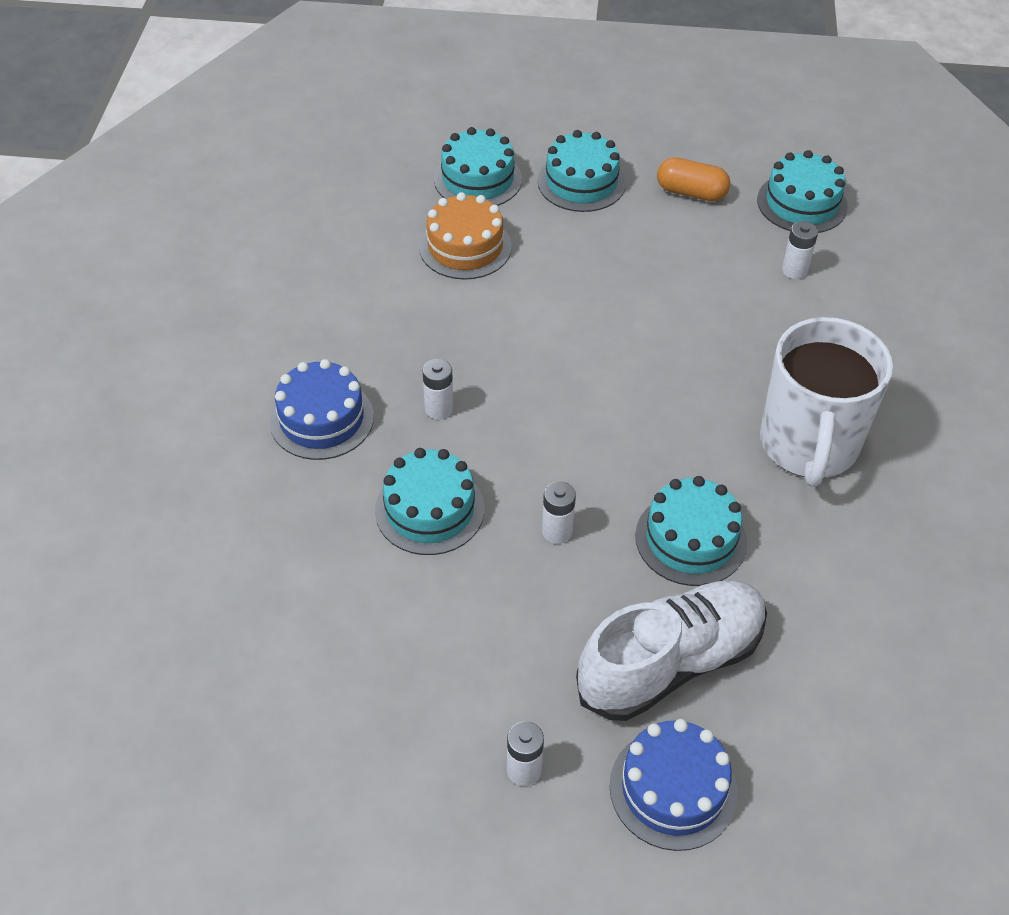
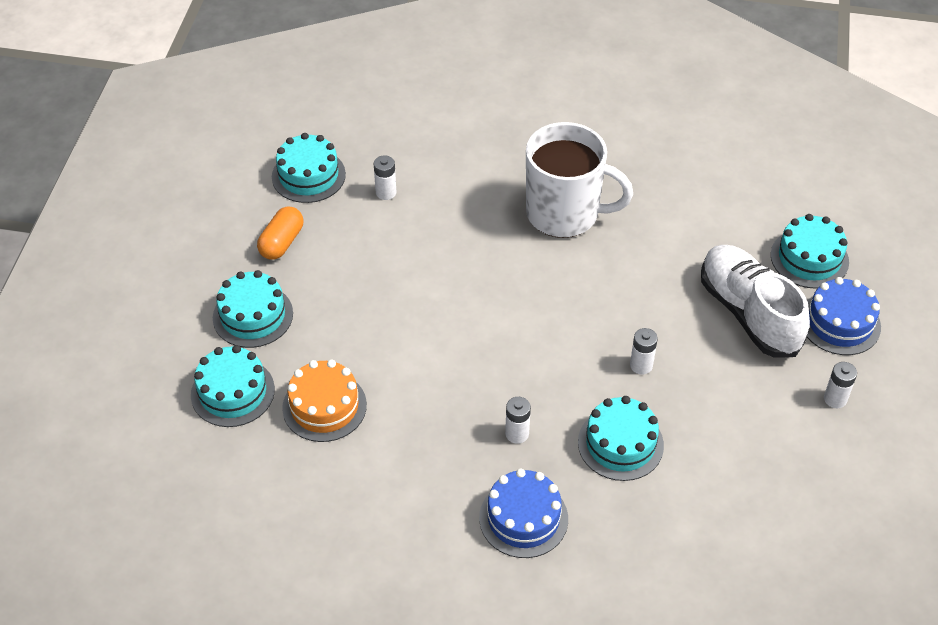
camera: 85 degrees left, 0 degrees up
turquoise cake [635,476,747,586] -> turquoise cake moved to [771,214,849,289]

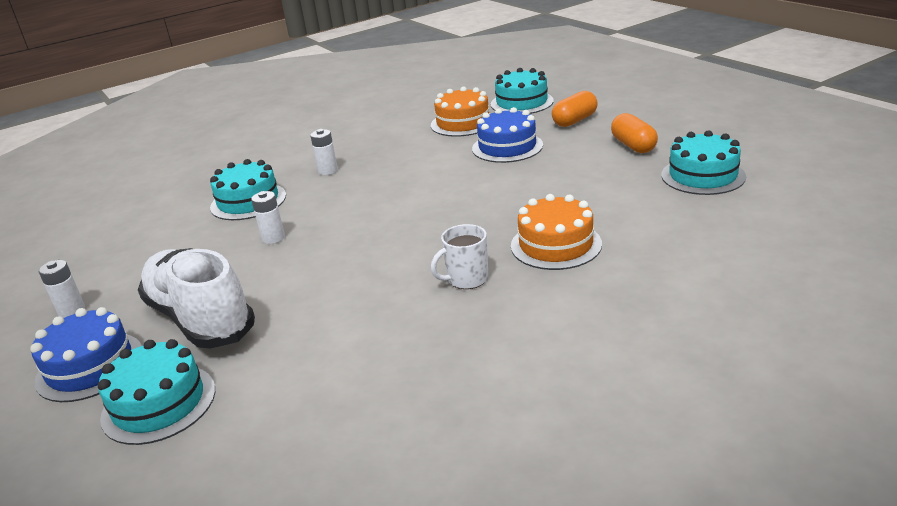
camera: 140 degrees right, 20 degrees down
turquoise cake [213,270,293,348] -> orange capsule [552,91,598,127]
white battery [374,155,396,200] -> none
blue cake [479,469,568,558] -> blue cake moved to [472,107,543,163]
white mug [526,122,633,238] -> white mug [431,224,488,289], size x0.45
white shoe [701,245,810,357] -> white shoe turned 150 degrees counterclockwise [138,248,255,348]
none -> orange cake [511,194,602,270]

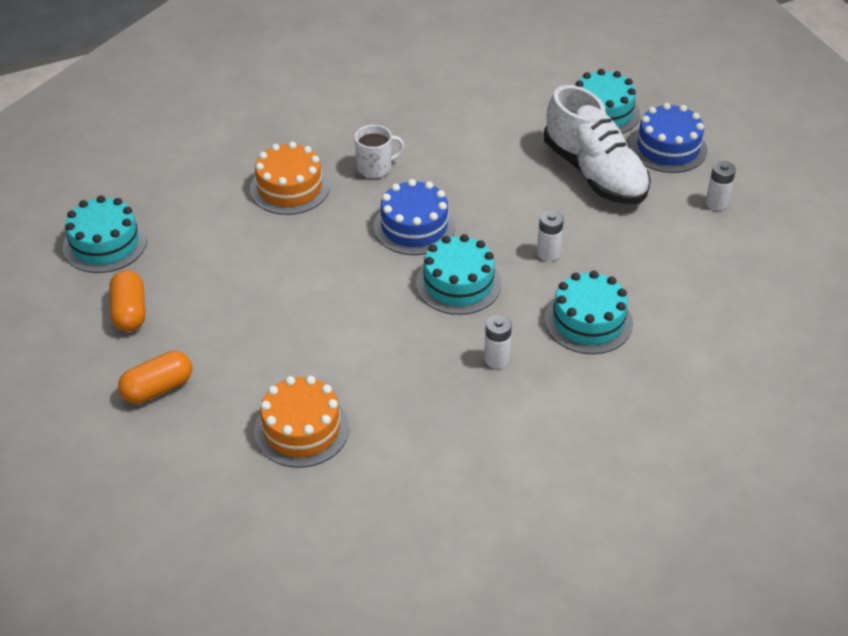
camera: 175 degrees left, 15 degrees up
blue cake [472,107,543,163] -> blue cake moved to [374,179,455,255]
turquoise cake [491,68,554,114] -> turquoise cake moved to [416,234,501,315]

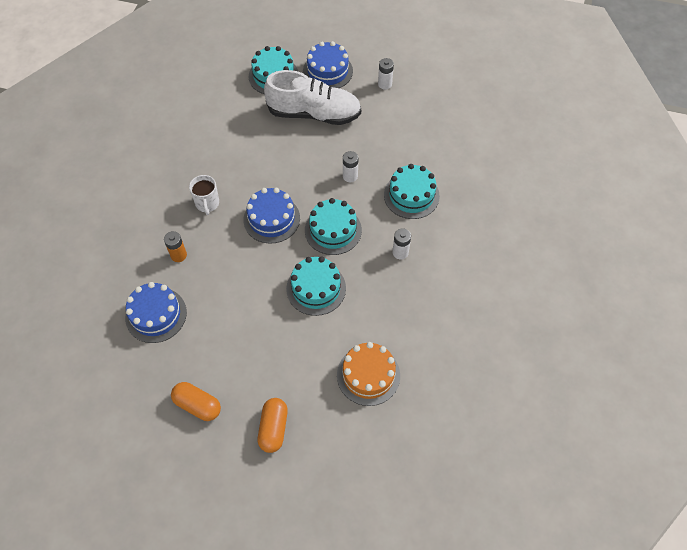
camera: 50 degrees left, 15 degrees up
turquoise cake [63,195,147,273] -> turquoise cake moved to [286,256,346,316]
orange cake [250,141,330,215] -> orange battery [164,231,187,262]
white mug [355,125,405,179] -> white mug turned 150 degrees clockwise [189,175,219,215]
none -> blue cake [125,282,187,343]

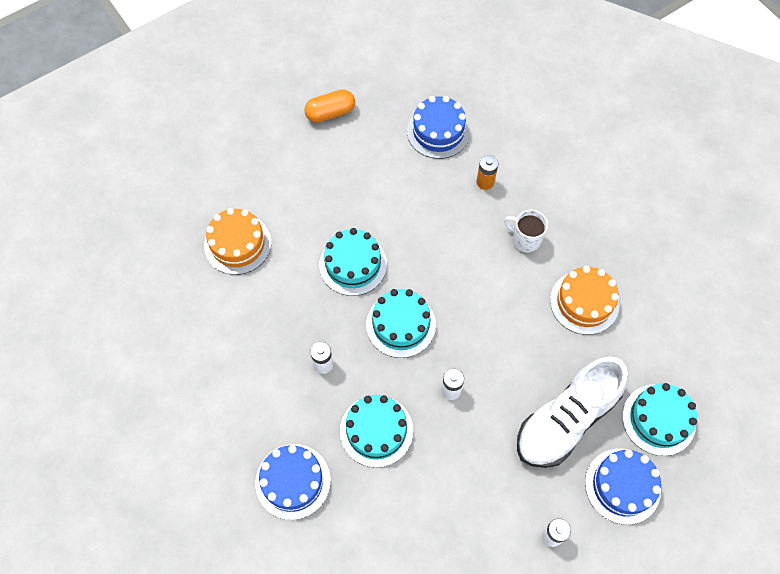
camera: 130 degrees right, 5 degrees up
blue cake [243,188,300,244] -> blue cake moved to [255,444,331,520]
orange capsule [258,398,288,453] -> none
none -> orange cake [550,266,620,335]

